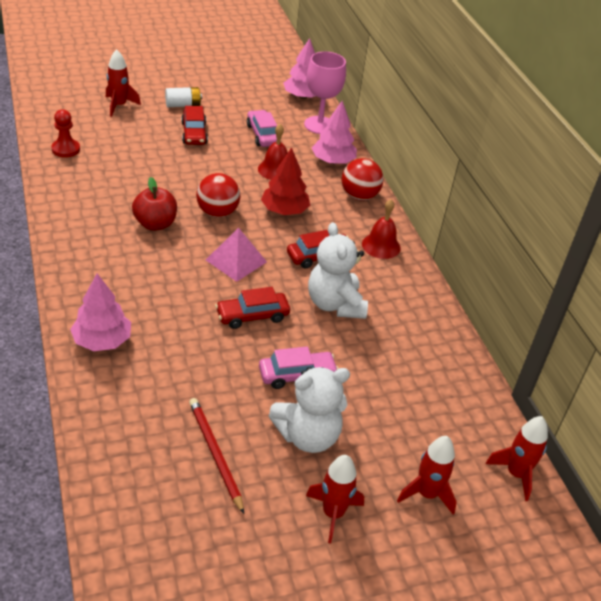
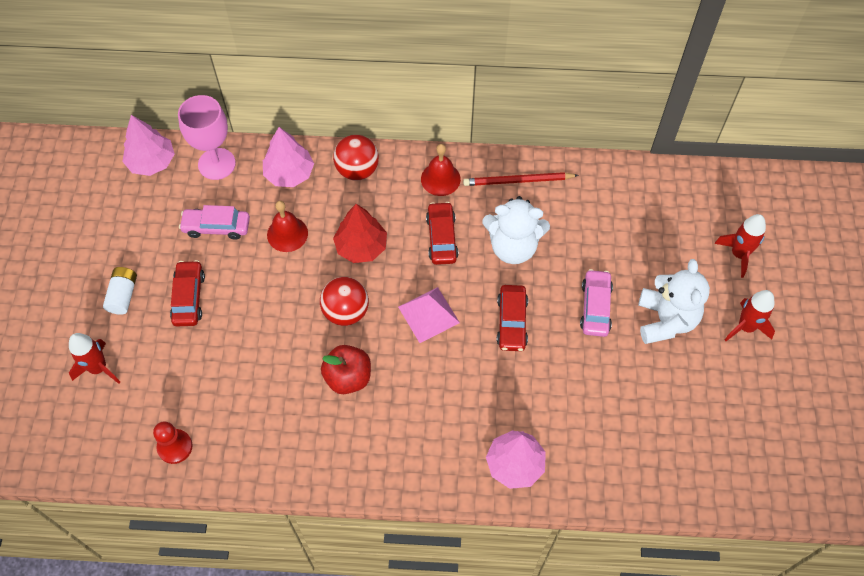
camera: 65 degrees left, 20 degrees up
red car [181,106,208,145] -> red car turned 105 degrees counterclockwise [170,260,205,326]
red pencil [189,398,244,514] -> red pencil moved to [463,172,579,186]
red rocket [486,416,548,501] -> none

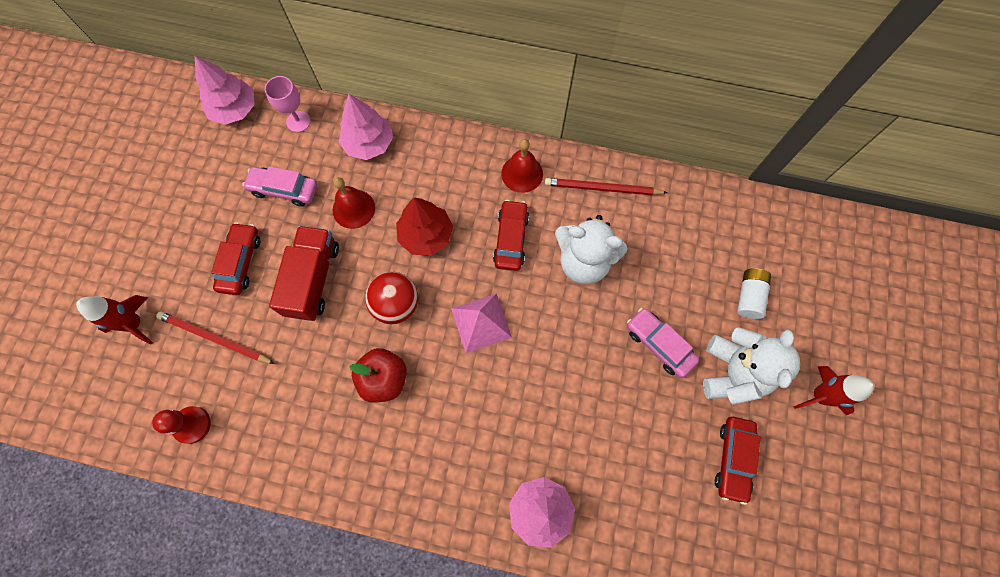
camera: 10 degrees right, 10 degrees up
white battery [103,267,137,315] -> white battery moved to [737,268,771,319]
pink goblet [178,95,236,180] -> pink goblet [265,76,311,132], size x0.62
red ball [333,135,379,181] -> none
red car [497,285,528,351] -> red car moved to [715,417,760,505]
pink car [580,269,613,337] -> pink car turned 60 degrees counterclockwise [627,308,699,378]
red rocket [714,214,766,278] -> none
none -> red pencil [156,311,275,364]
none -> red truck [269,226,339,321]

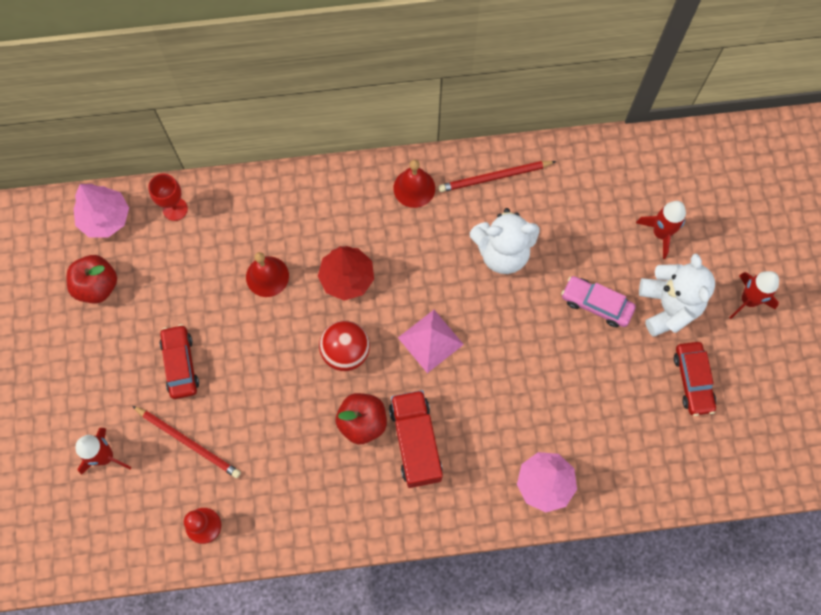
camera: 20 degrees left, 0 degrees up
red pencil [156,311,275,364] -> red pencil turned 150 degrees counterclockwise [132,406,241,478]
pink car [242,166,317,207] -> none
pink goblet [265,76,311,132] -> red goblet [148,174,188,221]
red truck [269,226,339,321] -> red truck moved to [389,390,443,488]
pink tree [339,94,393,160] -> none
red car [493,200,529,271] -> none
white battery [737,268,771,319] -> red rocket [636,201,686,259]
none -> red apple [66,255,117,303]

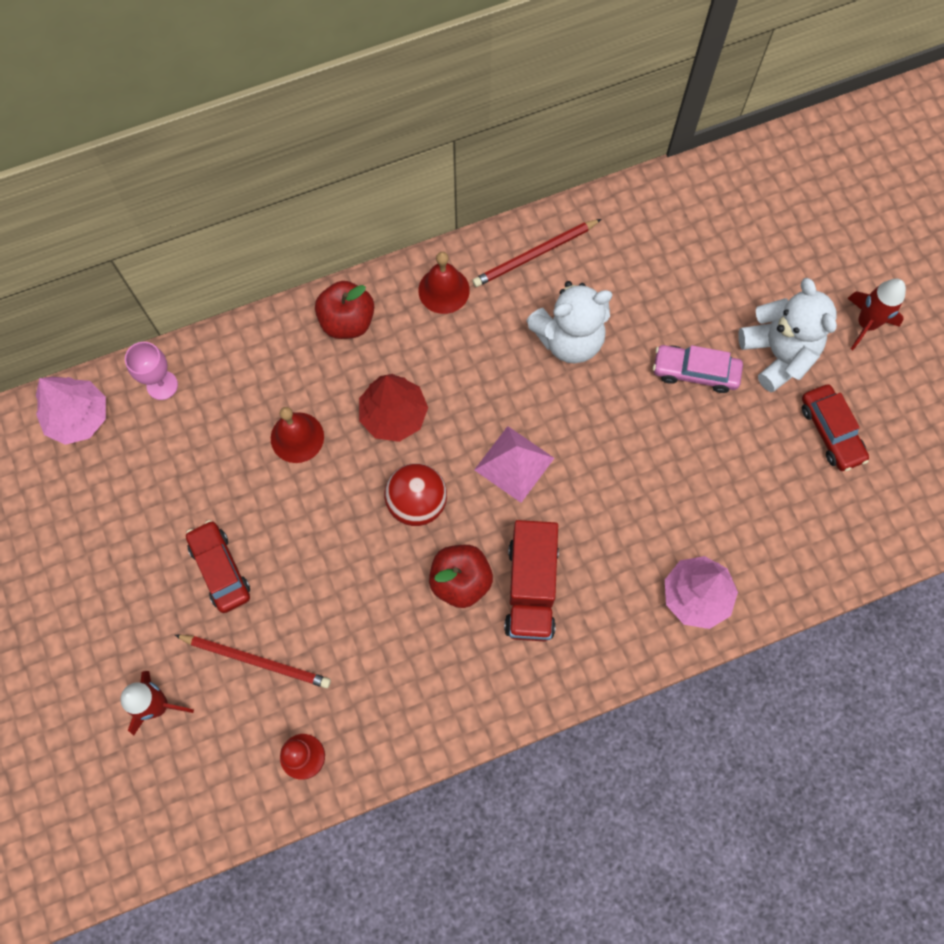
camera: 15 degrees left, 0 degrees up
red apple [66,255,117,303] -> red apple moved to [315,281,374,339]
red goblet [148,174,188,221] -> pink goblet [125,342,178,400]
red truck [389,390,443,488] -> red truck turned 150 degrees counterclockwise [504,520,559,641]
red rocket [636,201,686,259] -> none

